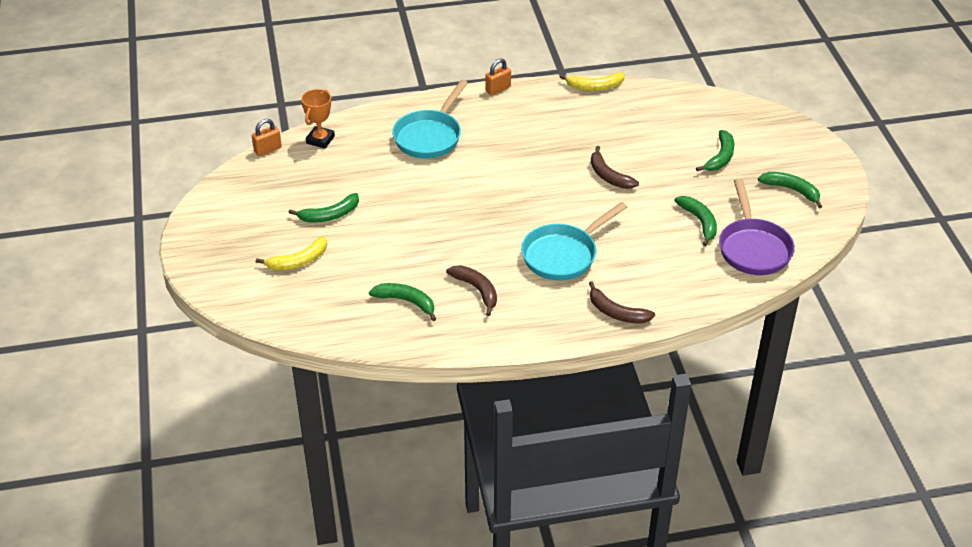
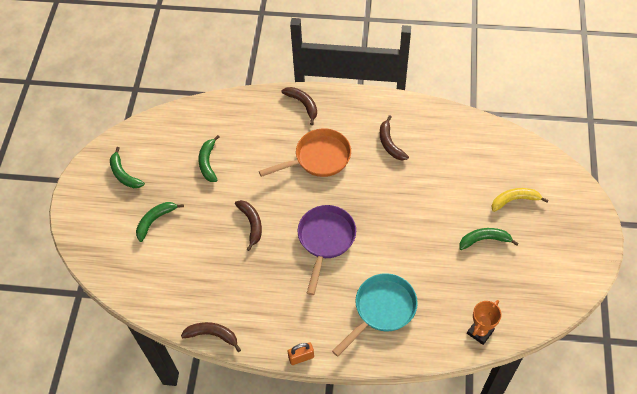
camera: 160 degrees left, 15 degrees up
orange padlock [252,119,282,156] -> none
green banana [369,283,436,321] -> none
turquoise pan [521,202,627,281] -> orange pan [259,128,351,177]
yellow banana [559,72,625,91] -> brown banana [181,322,241,352]
purple pan [719,179,795,275] -> purple pan moved to [298,205,356,295]

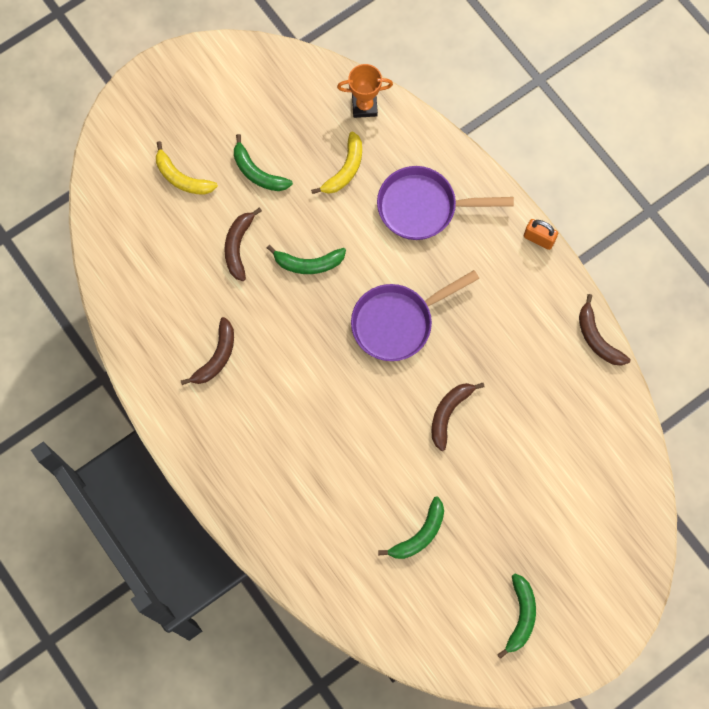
camera: 135 degrees left, 15 degrees up
green banana [136,202,184,242] -> green banana moved to [267,245,346,274]
orange pan [259,128,351,177] -> none
brown banana [281,87,317,125] -> brown banana moved to [224,207,262,281]
turquoise pan [332,273,418,357] -> purple pan [377,166,514,240]
none -> yellow banana [311,132,362,194]

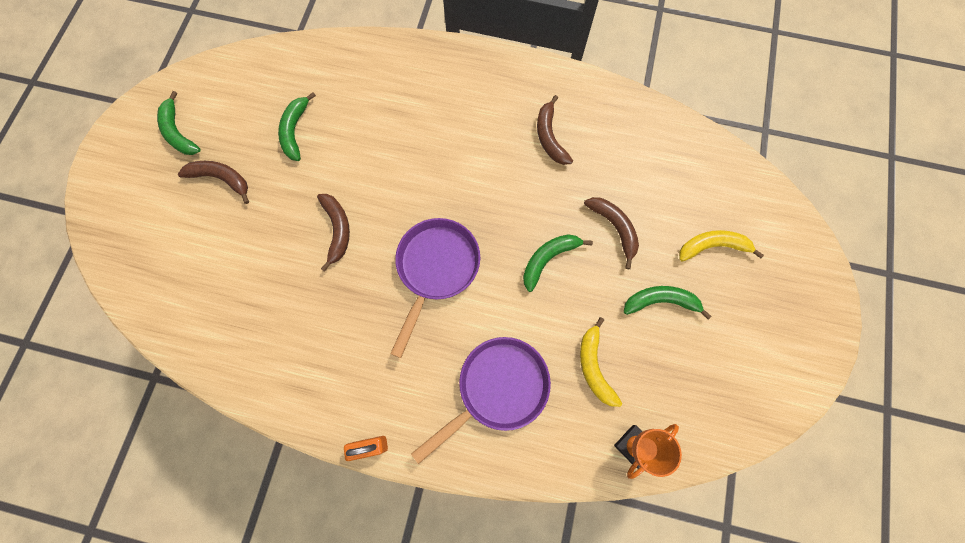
camera: 140 degrees right, 0 degrees up
brown banana [579,294,631,366] -> brown banana moved to [178,161,249,204]

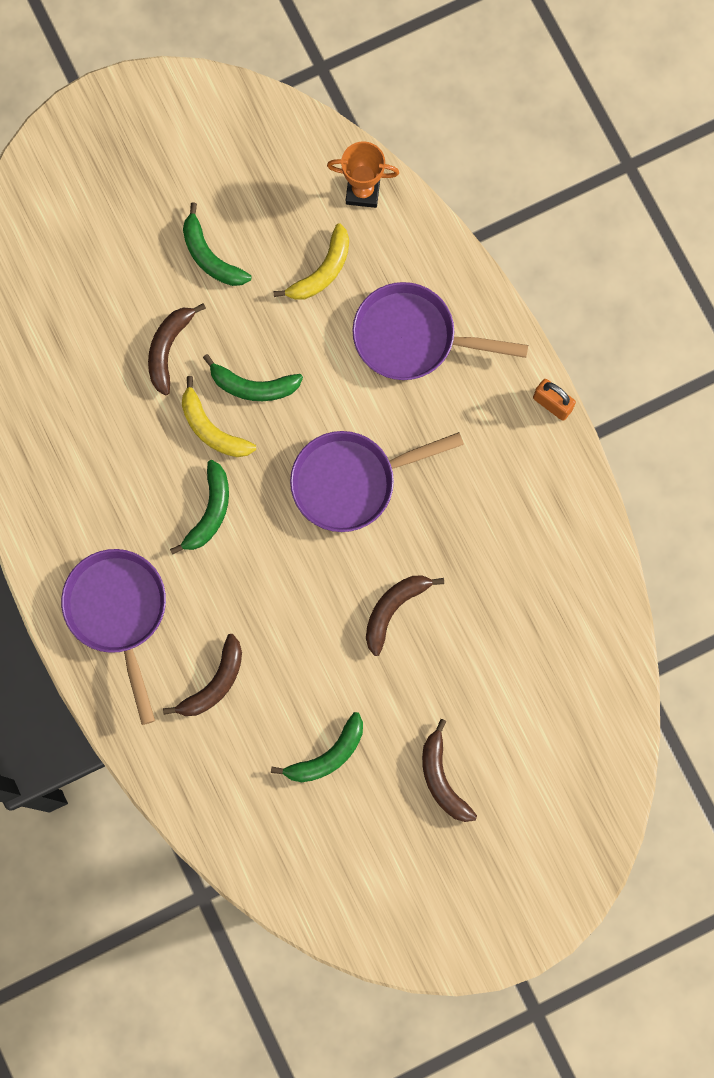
camera: 130 degrees left, 5 degrees up
green banana [157,91,201,155] -> green banana moved to [170,460,229,555]
brown banana [537,95,573,165] -> brown banana moved to [163,634,242,716]
yellow banana [679,230,764,261] -> yellow banana moved to [182,376,256,457]
none -> purple pan [61,549,166,725]

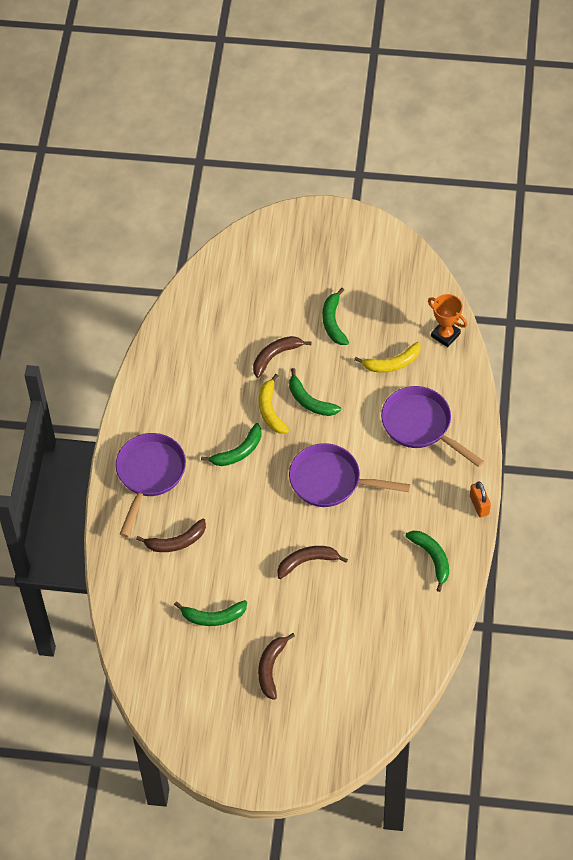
camera: 35 degrees right, 20 degrees down
none -> green banana [406,531,449,592]

